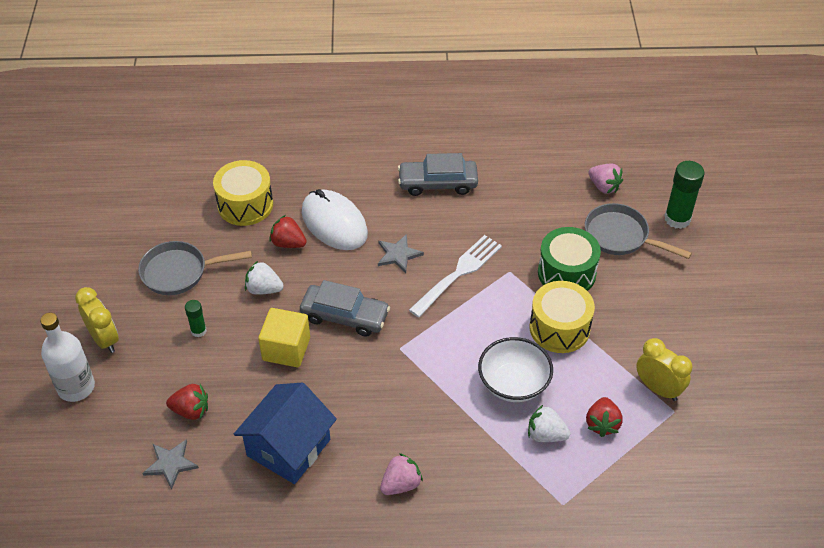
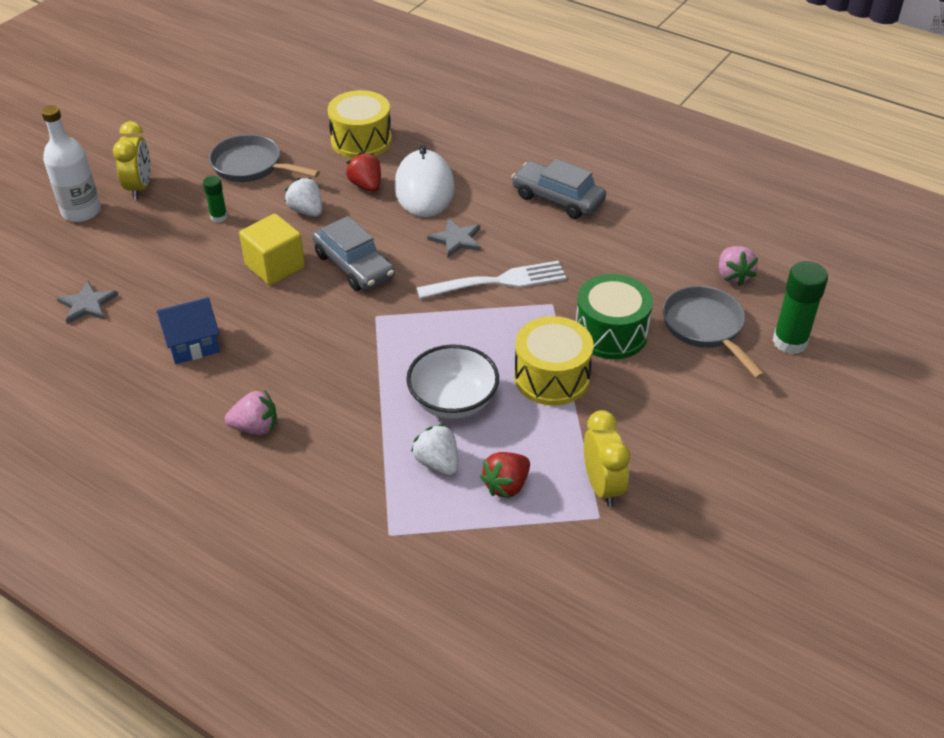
camera: 35 degrees right, 5 degrees down
red strawberry [166,384,208,420] -> none
blue house [234,382,337,484] -> blue house [156,297,220,364], size x0.65

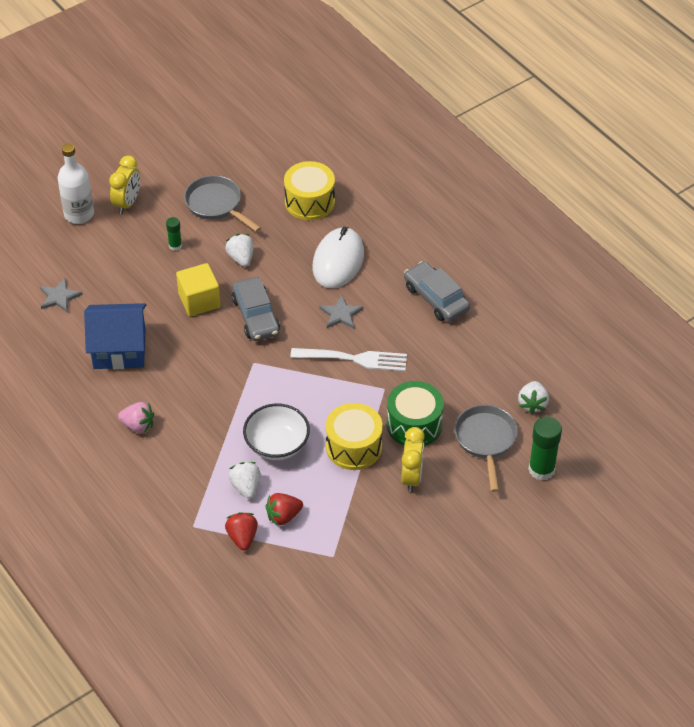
camera: 20 degrees right, 5 degrees up
blue house [156,297,220,364] -> blue house [84,303,146,369], size x1.53
red strawberry [346,152,381,192] -> red strawberry moved to [225,512,258,550]
yellow clock [584,410,630,507] -> yellow clock moved to [401,427,425,492]
pink strawberry [719,246,758,286] -> white strawberry [518,381,549,414]

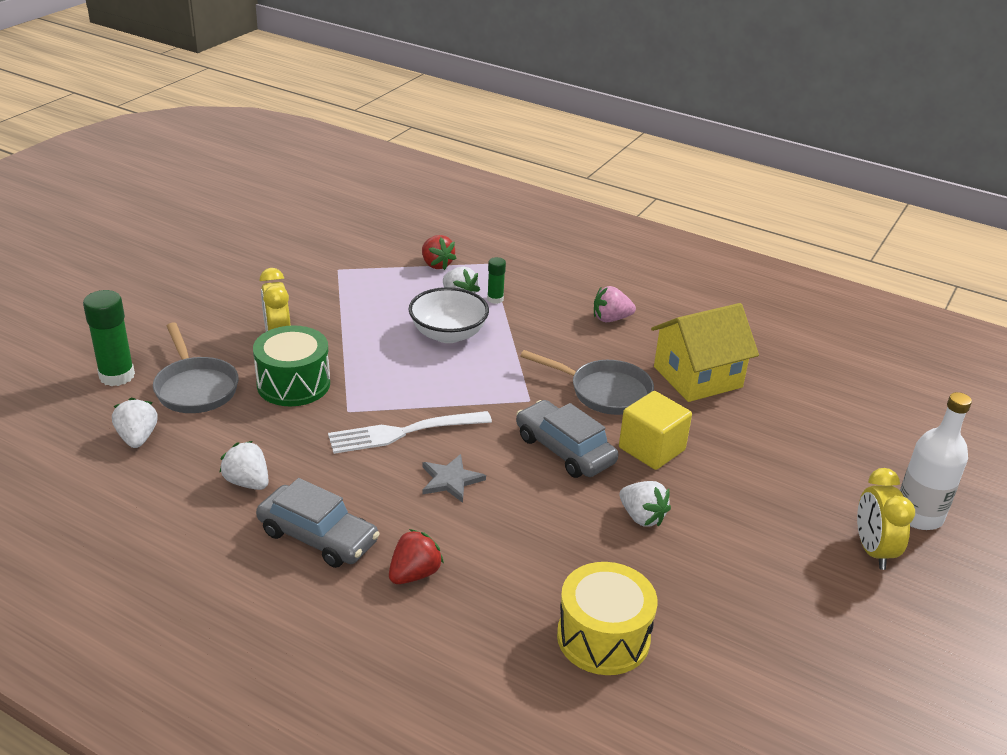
camera: 155 degrees right, 15 degrees down
grey star [40,278,83,313] -> none
blue house [84,303,146,369] -> yellow house [651,303,759,402]
green glue stick [166,217,182,251] -> green glue stick moved to [487,257,506,304]
grey pan [184,175,261,232] -> grey pan moved to [520,350,654,415]
red strawberry [265,493,303,525] -> red strawberry moved to [389,529,444,584]
white mouse [312,227,364,288] -> none
yellow drum [326,403,383,470] -> none
none -> white strawberry [219,441,269,490]

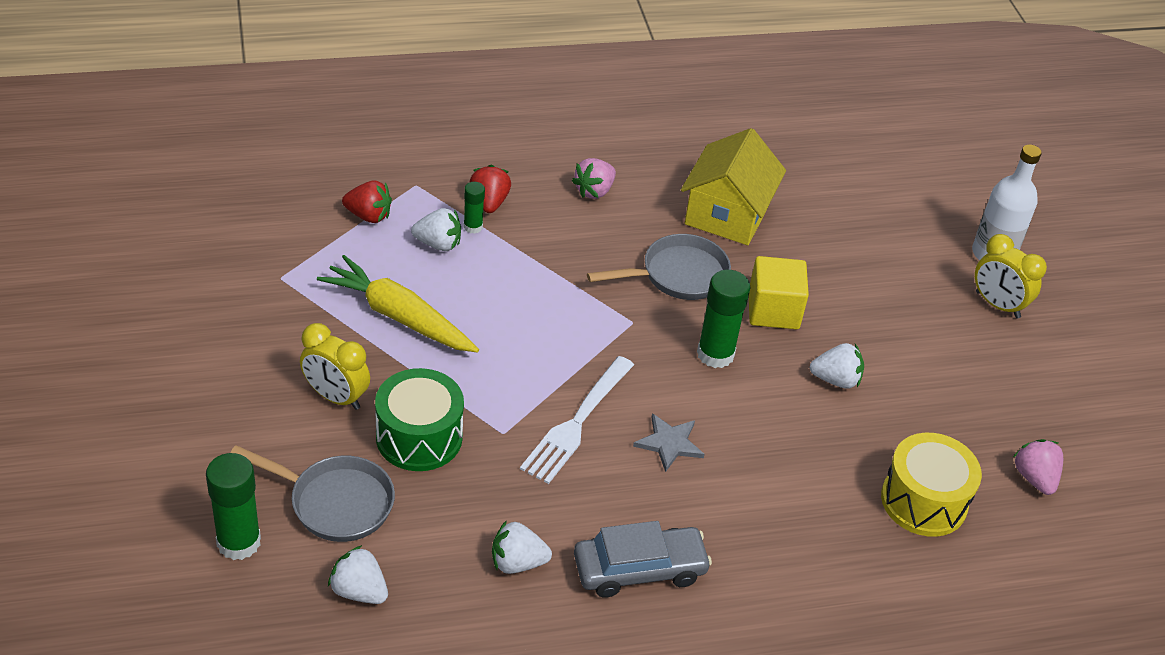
camera: 45 degrees left, 10 degrees up
red strawberry [389,529,444,584] -> red strawberry moved to [470,165,511,213]
white bowl [409,287,489,343] -> none
grey car [516,400,618,478] -> green glue stick [697,270,751,368]
none -> yellow carrot [317,255,479,353]
none -> pink strawberry [1013,439,1063,495]

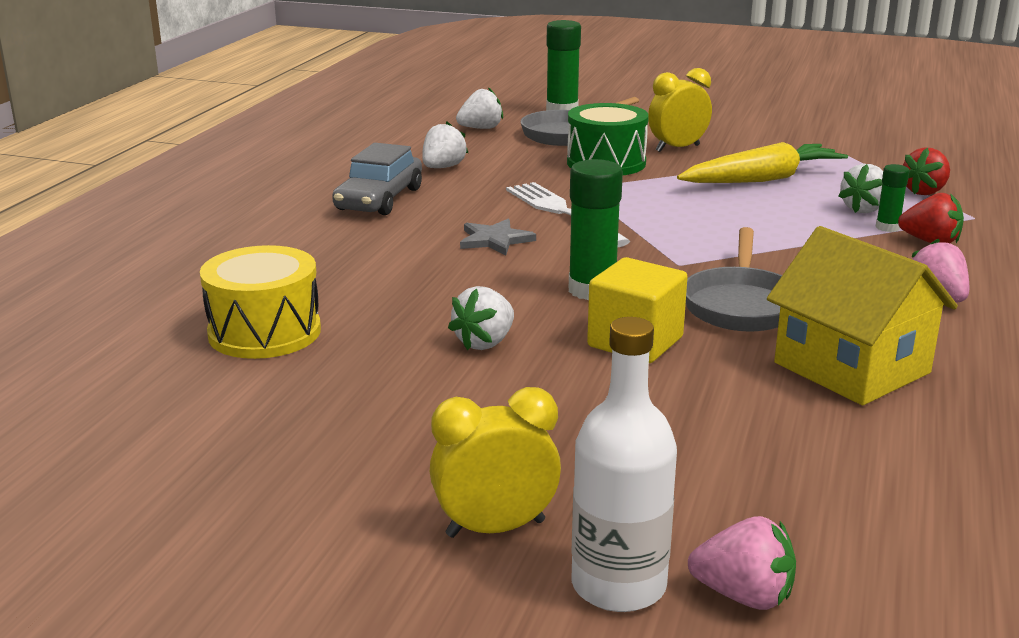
camera: 125 degrees right, 20 degrees down
pink strawberry [1013,439,1063,495] -> pink strawberry moved to [688,516,796,610]

